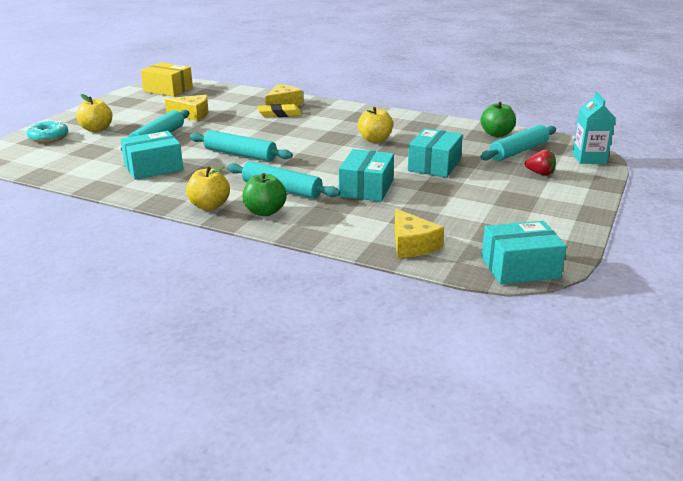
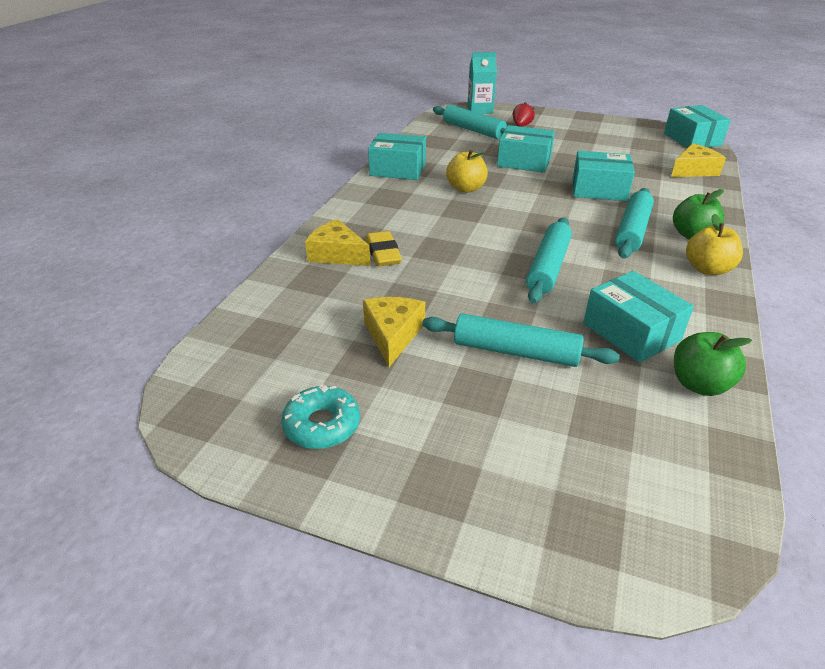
camera: 95 degrees left, 10 degrees up
turquoise donut [27,120,68,143] -> turquoise donut moved to [281,384,360,449]
yellow apple [76,94,113,132] -> none
yellow box [141,62,193,97] -> none
green apple [481,101,516,137] -> green apple moved to [674,332,752,396]
none -> turquoise box [368,133,426,180]

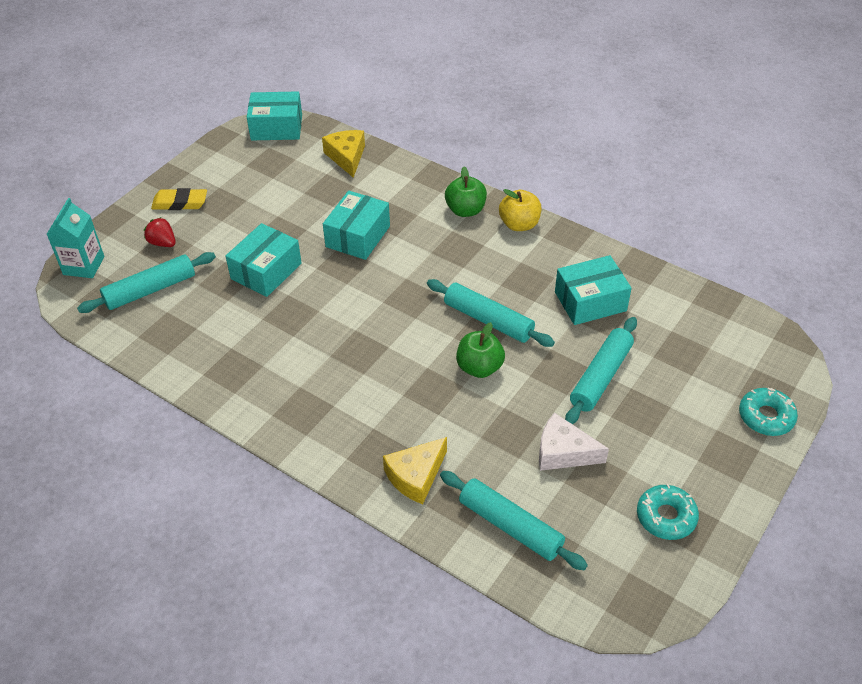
camera: 75 degrees left, 10 degrees up
yellow cheese [363,297,425,367] -> white cheese [539,413,609,471]
yellow eraser [366,231,402,267] -> yellow eraser moved to [151,188,207,210]
turquoise box [368,133,426,180] -> none
yellow apple [446,150,488,193] -> none
turquoise rolling pin [615,188,654,259] -> turquoise rolling pin moved to [440,471,588,570]
green apple [674,332,752,396] -> green apple moved to [456,322,505,378]
none -> turquoise donut [739,387,798,436]

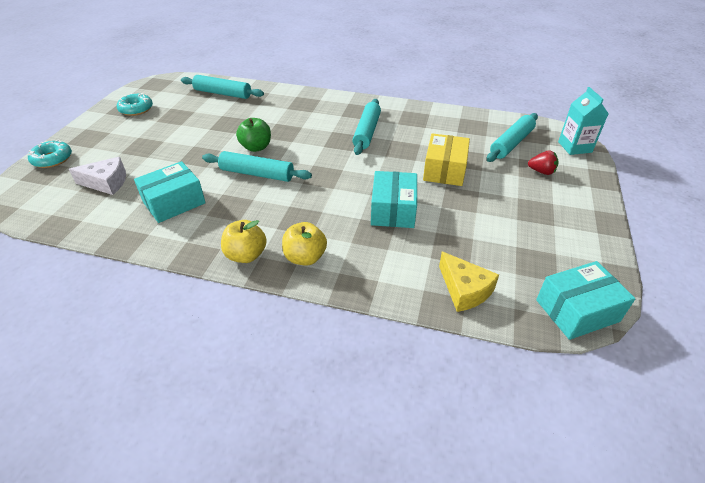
camera: 160 degrees right, 5 degrees down
yellow eraser [151,188,207,210] -> none
turquoise box [225,223,302,297] -> yellow box [423,133,470,186]
yellow cheese [383,437,447,504] -> none
green apple [445,167,487,217] -> yellow apple [282,222,327,266]
white cheese [539,413,609,471] -> white cheese moved to [69,157,126,195]
turquoise rolling pin [565,317,637,424] -> turquoise rolling pin moved to [352,99,381,155]

